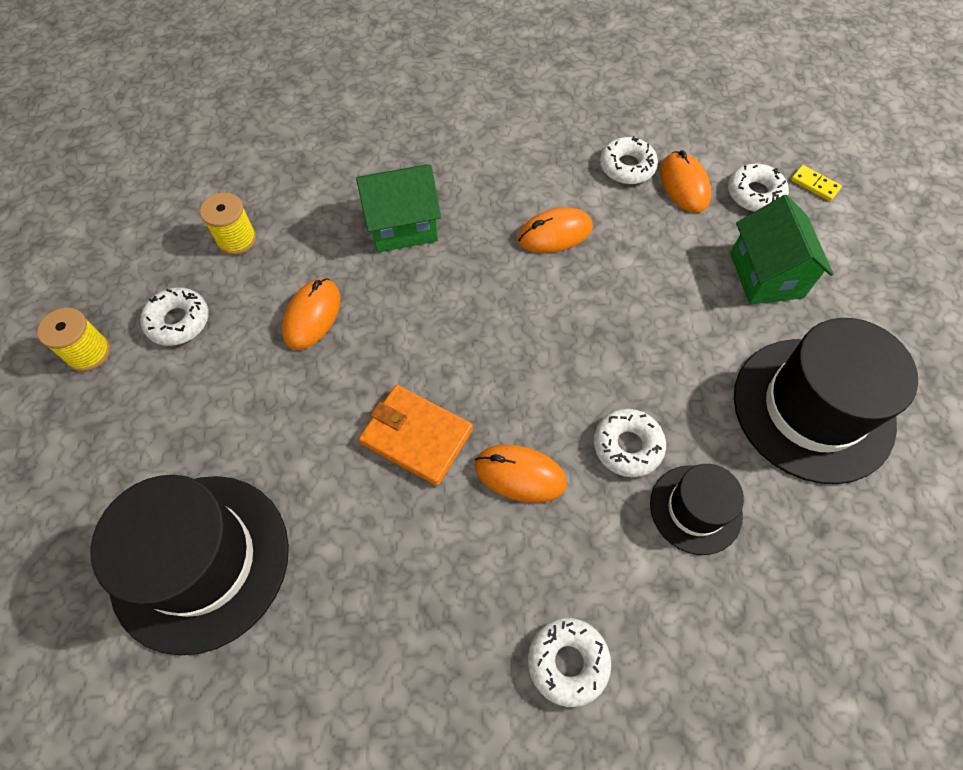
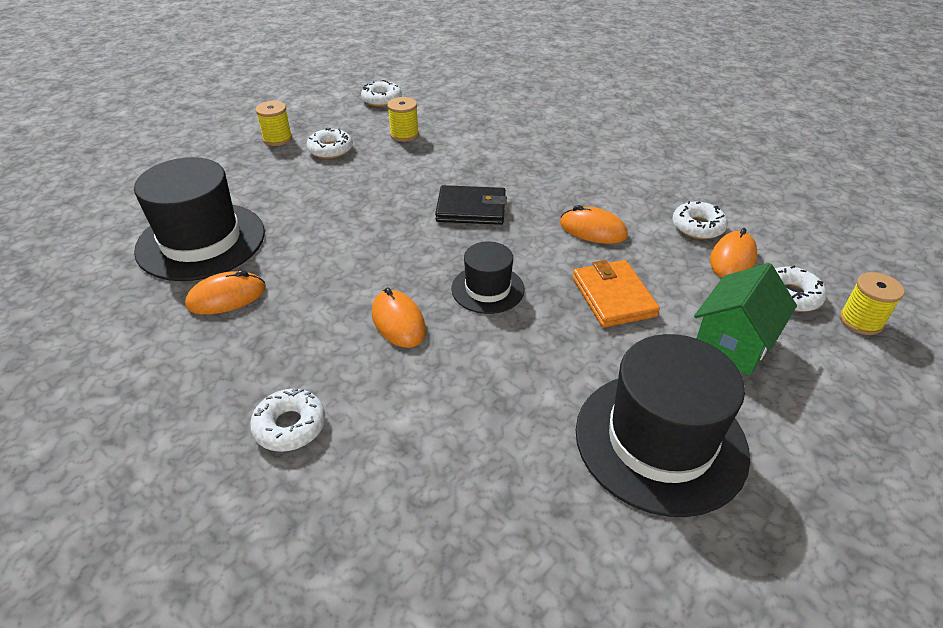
camera: 45 degrees right, 20 degrees down
orange mouse [282,278,341,350] -> orange mouse moved to [185,270,265,314]
green house [356,165,441,253] -> none
orange wallet [359,385,473,486] -> orange wallet moved to [573,260,660,328]
white donut [594,409,666,477] -> white donut moved to [361,80,402,107]
black hat [650,464,744,555] -> black hat moved to [451,241,525,314]
yellow domino [791,165,842,201] -> yellow spool [840,272,904,335]
none -> black wallet [435,185,507,225]

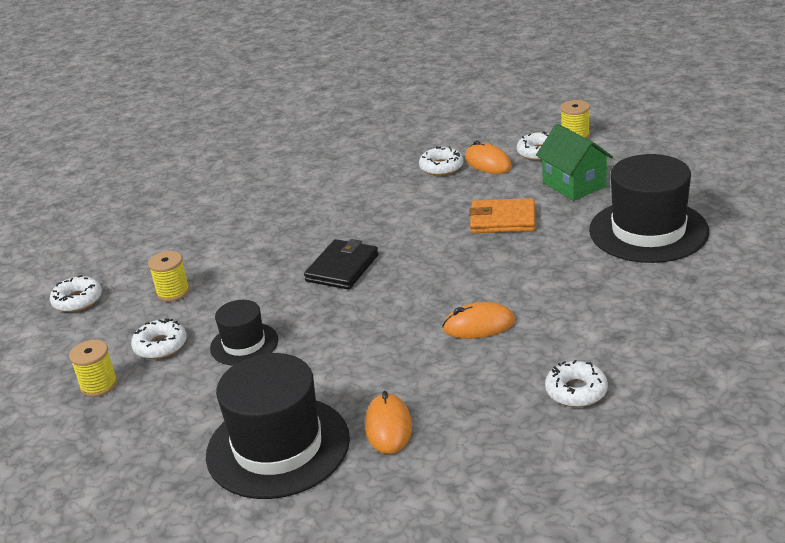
camera: 65 degrees left, 10 degrees down
black hat [451,241,525,314] -> black hat moved to [210,300,278,366]
orange mouse [560,205,628,244] -> none

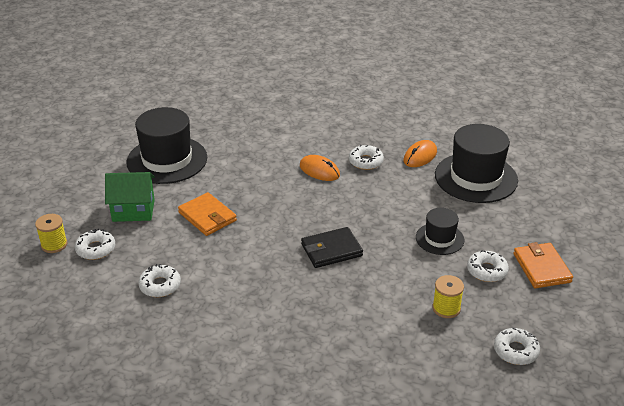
camera: 140 degrees left, 5 degrees up
yellow spool [69,340,118,397] -> orange wallet [514,242,573,288]
orange mouse [465,140,512,174] -> none
green house [536,124,613,201] -> green house turned 75 degrees clockwise [105,172,155,222]
white donut [545,360,608,407] -> white donut moved to [349,145,384,170]

